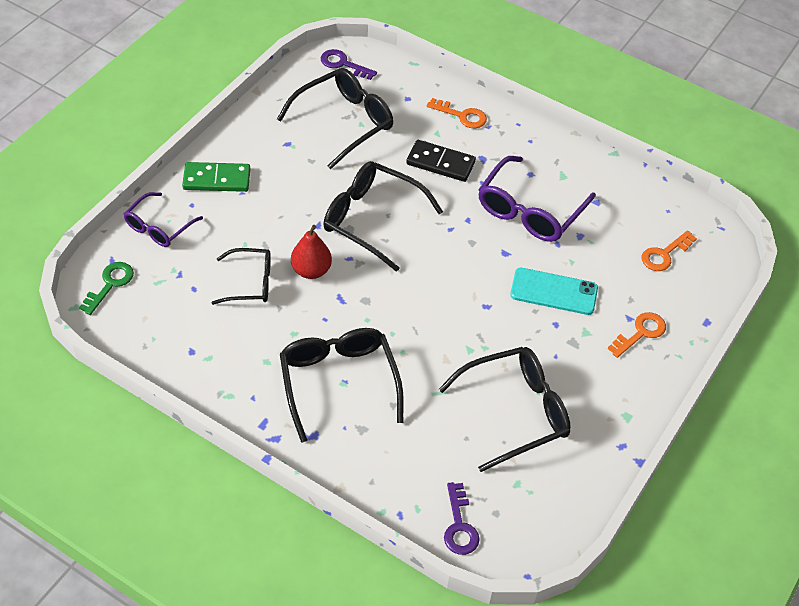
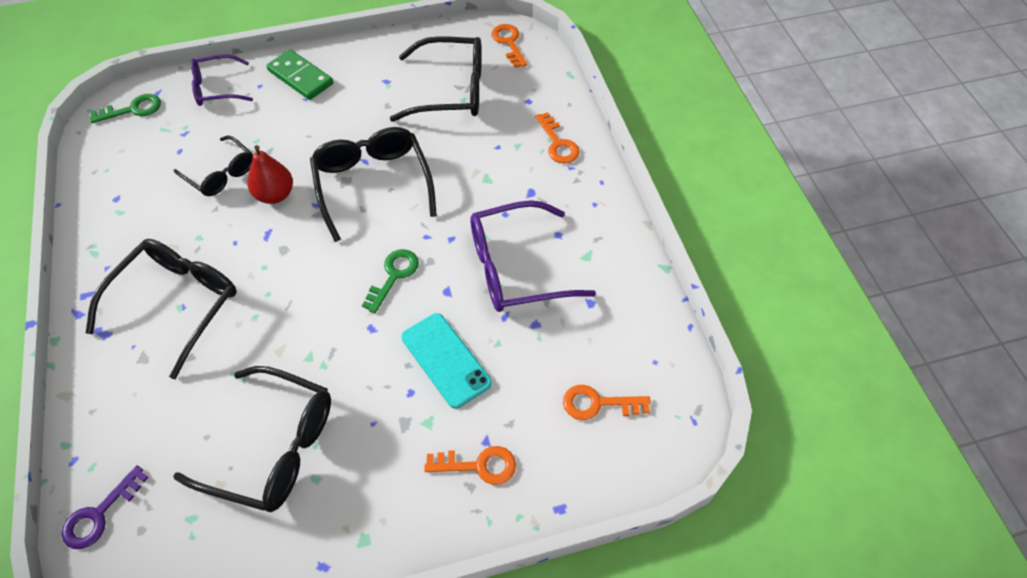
camera: 45 degrees right, 5 degrees up
purple key [321,49,377,80] -> orange key [491,24,527,68]
black domino [406,140,476,182] -> none
none -> green key [362,249,419,313]

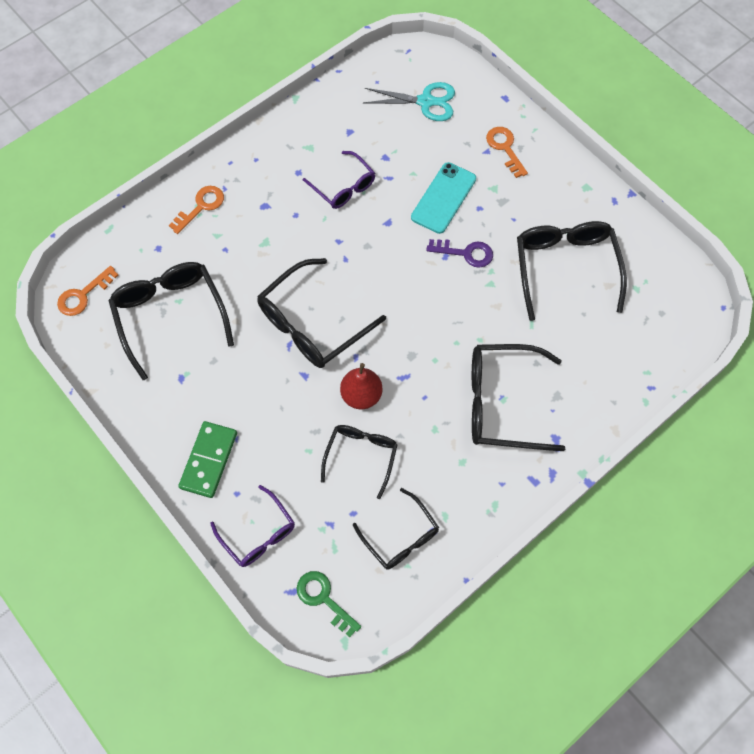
camera: 115 degrees left, 10 degrees up
purple key [62,465,149,549] -> purple key moved to [426,239,493,268]
green key [362,249,419,313] -> none
purple glasses [470,200,596,312] -> purple glasses [303,151,375,209], size x0.61
orange key [563,385,651,420] -> turquoise scissors [363,82,455,121]
none -> black glasses [353,488,439,570]

